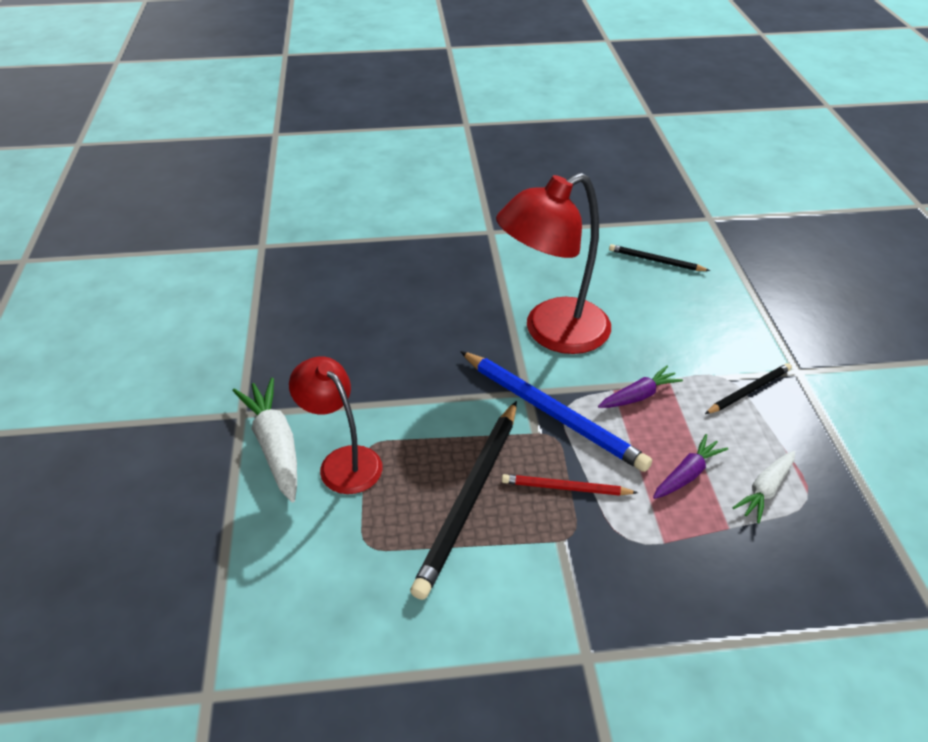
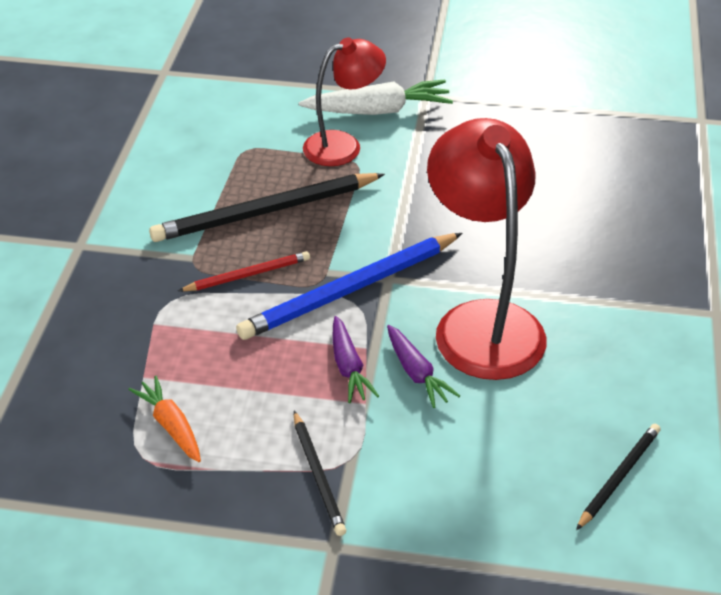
camera: 105 degrees right, 0 degrees up
black pencil [410,401,517,600] -> black pencil turned 60 degrees counterclockwise [149,173,385,242]
red pencil [502,474,638,496] -> red pencil turned 45 degrees clockwise [178,251,310,291]
purple carrot [653,434,728,499] -> purple carrot moved to [387,325,460,408]
white carrot [732,451,795,523] -> orange carrot [129,376,201,462]

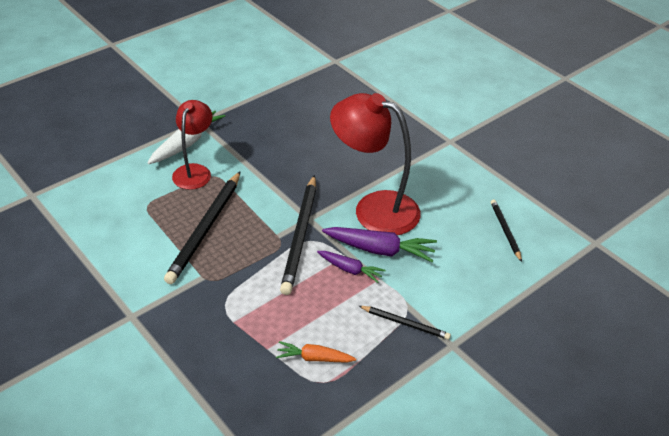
camera: 50 degrees left, 0 degrees up
red pencil [178,251,310,291] -> none
blue pencil [236,233,462,340] -> black pencil [280,175,316,295]
purple carrot [387,325,460,408] -> purple carrot [322,227,437,262], size x1.63

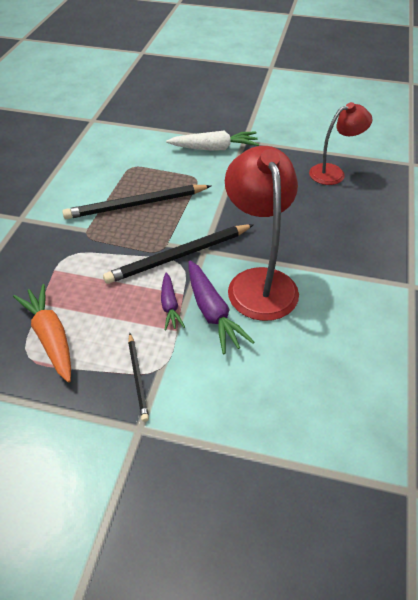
camera: 55 degrees right, 5 degrees up
red lamp [172,100,212,190] -> red lamp moved to [309,102,372,185]
orange carrot [276,341,356,363] -> orange carrot [13,284,71,382], size x1.63
black pencil [491,200,522,262] -> none

